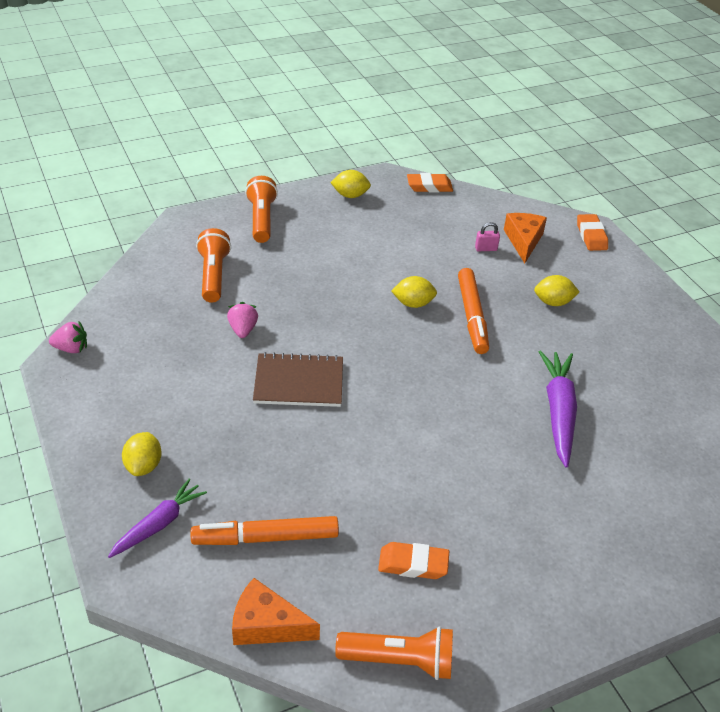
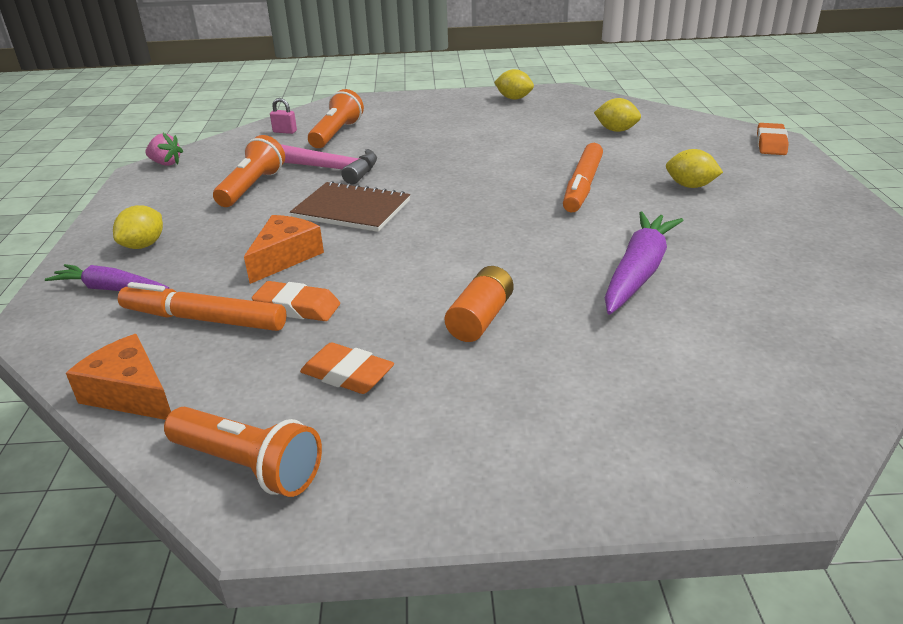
camera: 25 degrees right, 10 degrees down
purple carrot [108,478,207,558] -> purple carrot turned 135 degrees counterclockwise [45,264,169,291]
pink strawberry [227,302,258,338] -> pink hammer [280,144,377,184]
orange flashlight [245,176,278,243] -> orange flashlight moved to [213,135,285,207]
yellow lemon [391,276,437,308] -> yellow lemon moved to [594,98,641,132]
orange eraser [407,173,453,193] -> orange eraser moved to [252,281,340,321]
pink padlock [475,222,500,251] -> pink padlock moved to [270,98,297,134]
orange cheese [504,213,547,263] -> orange cheese moved to [244,215,324,284]
none -> orange battery [445,266,514,342]

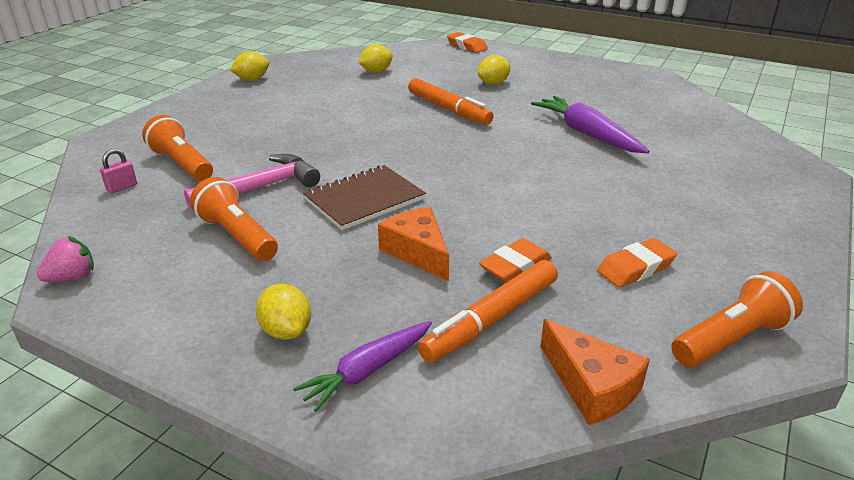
camera: 60 degrees left, 0 degrees up
orange cheese [66,334,171,420] -> orange cheese turned 105 degrees counterclockwise [540,319,650,425]
orange battery [445,266,514,342] -> none

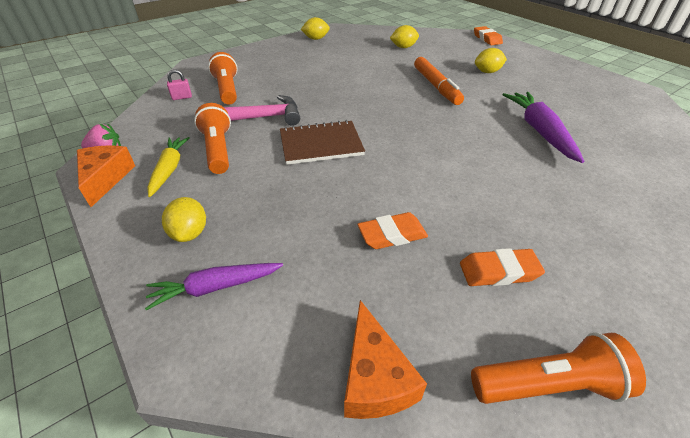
camera: 25 degrees right, 10 degrees up
orange cheese [378,207,449,281] -> orange cheese moved to [77,146,135,207]
orange marker [418,260,558,363] -> none
none -> yellow carrot [147,137,190,197]

